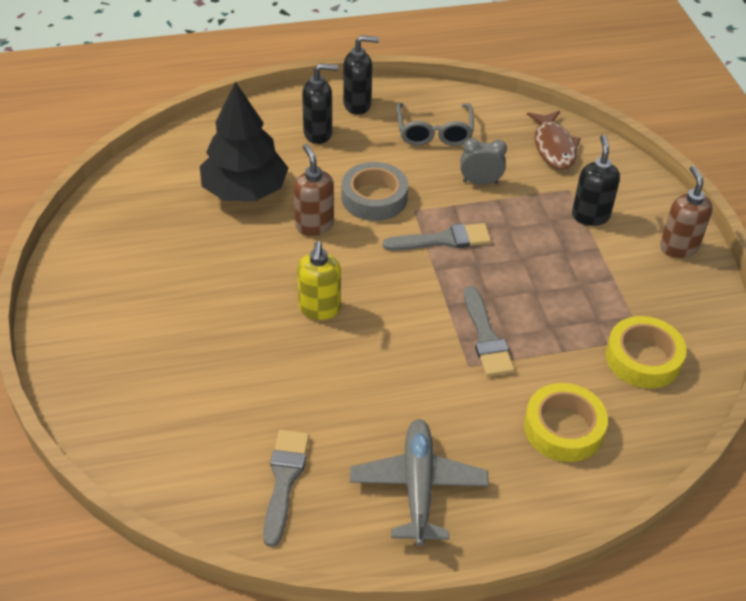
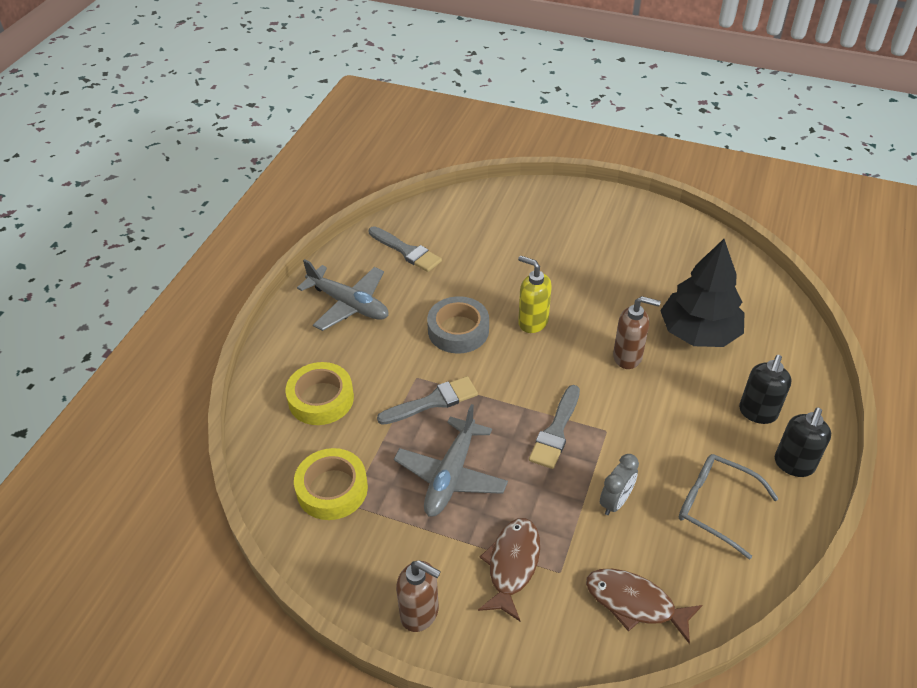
camera: 125 degrees right, 0 degrees up
grey tape [342,162,408,221] -> grey tape moved to [427,296,489,353]
grey brush [464,286,514,376] -> grey brush turned 135 degrees clockwise [377,376,478,425]
black soap dispenser [572,135,620,226] -> brown fish [478,518,540,621]
none -> grey plane [394,404,508,517]

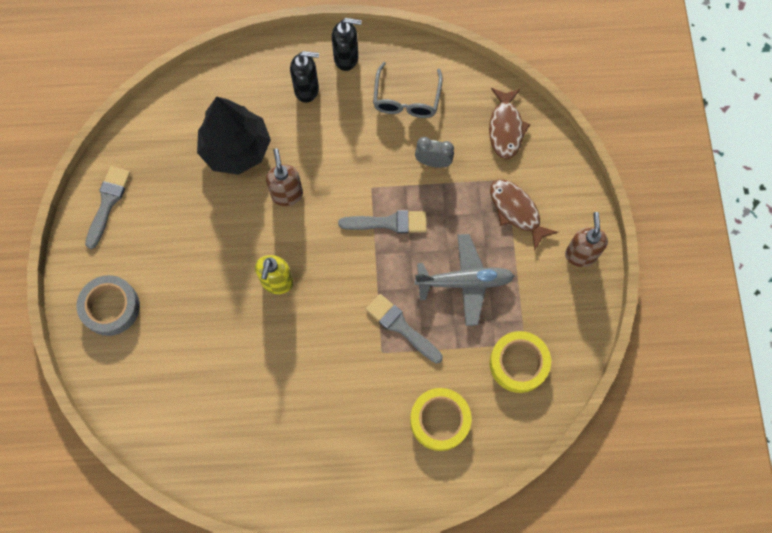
camera: 115 degrees left, 25 degrees up
grey plane [297,259,388,331] -> none
grey brush [369,226,442,272] -> grey brush moved to [85,166,131,249]
grey tape [427,296,489,353] -> grey tape moved to [76,275,140,336]
brown fish [478,518,540,621] -> brown fish turned 60 degrees clockwise [490,179,558,250]

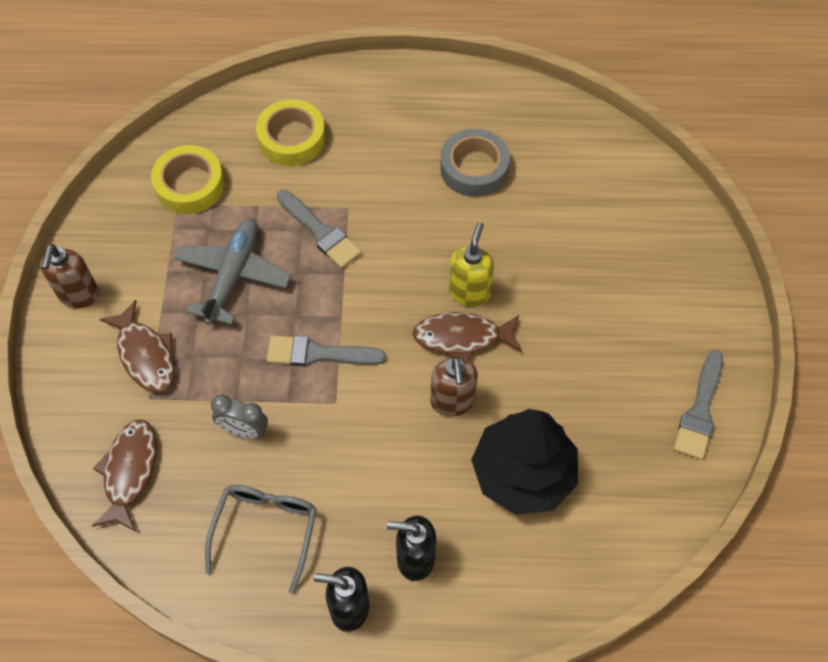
camera: 175 degrees left, 10 degrees down
grey tape [76,275,140,336] -> grey tape moved to [440,129,510,197]
grey plane [414,234,514,326] -> grey plane turned 105 degrees clockwise [174,218,291,325]
none -> brown fish [412,312,522,361]

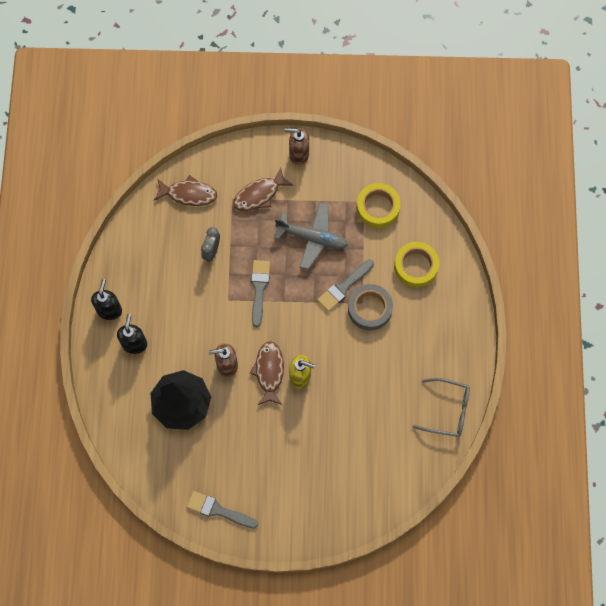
camera: 90 degrees right, 10 degrees up
grey glasses [205,485,317,594] -> grey glasses moved to [412,378,470,437]
grey tape [440,129,510,197] -> grey tape moved to [348,284,393,330]

